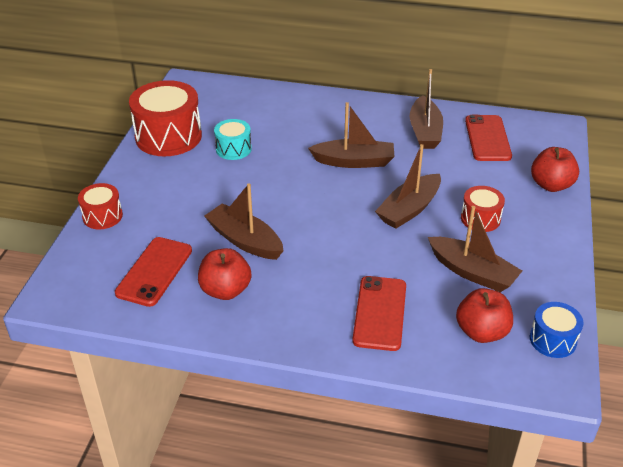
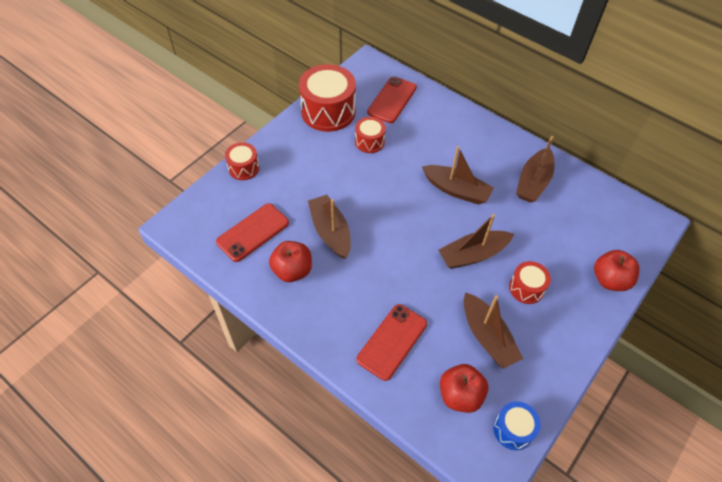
camera: 25 degrees right, 15 degrees up
turquoise drum [214,119,252,160] -> red drum [355,117,386,153]
red phone [465,115,512,161] -> red phone moved to [367,76,417,123]

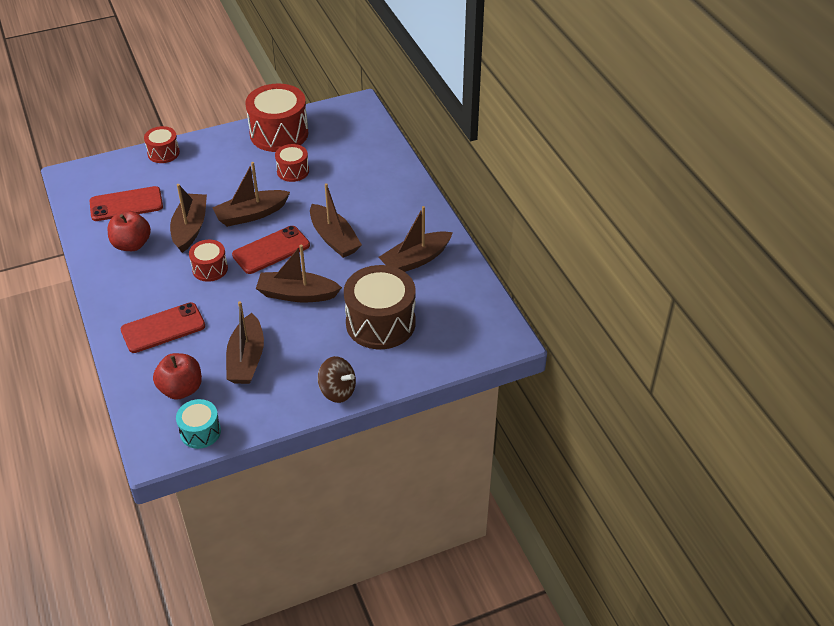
camera: 30 degrees right, 10 degrees down
red phone [367,76,417,123] -> red phone moved to [232,226,310,274]
blue drum [493,401,541,450] -> turquoise drum [176,399,221,449]
red drum [509,261,551,304] -> red drum moved to [189,240,228,282]
red apple [594,250,639,291] -> none
none -> brown boat [212,162,290,227]
none -> brown spinning top [318,356,356,403]
none -> brown drum [344,265,415,349]

